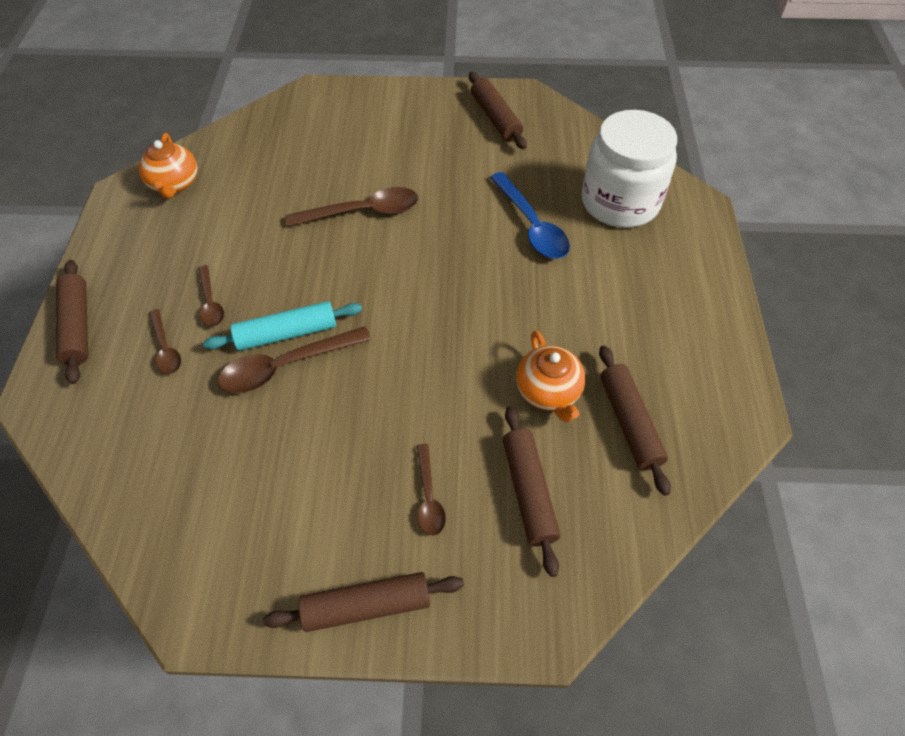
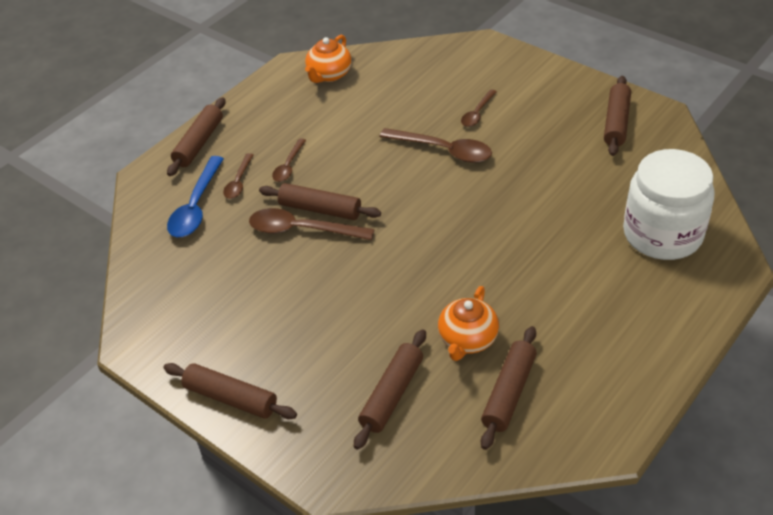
camera: 40 degrees right, 10 degrees down
turquoise rolling pin [203,301,362,351] -> brown rolling pin [259,183,381,220]
brown spoon [417,444,446,536] -> brown spoon moved to [461,89,497,127]
blue spoon [490,172,570,259] -> blue spoon moved to [167,156,224,237]

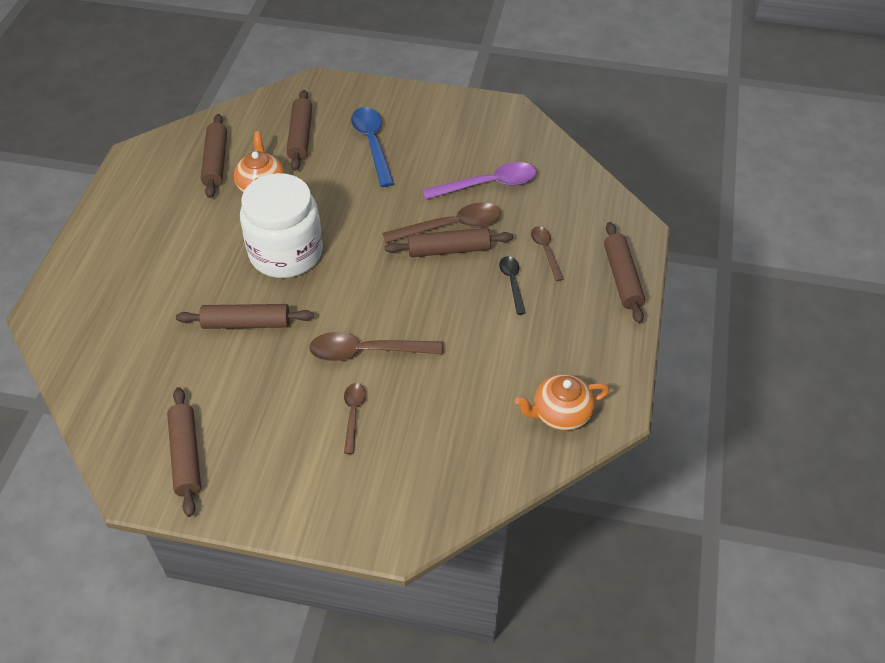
camera: 150 degrees right, 5 degrees up
brown rolling pin [164,363,297,419] -> brown rolling pin moved to [176,304,314,329]
blue spoon [167,156,224,237] -> blue spoon moved to [351,107,394,187]
brown spoon [272,138,306,182] -> black spoon [499,256,526,315]
orange teapot [305,35,352,83] -> orange teapot turned 105 degrees counterclockwise [515,374,610,431]
white jar [623,149,715,260] -> white jar moved to [240,173,323,278]
none -> purple spoon [422,162,536,200]

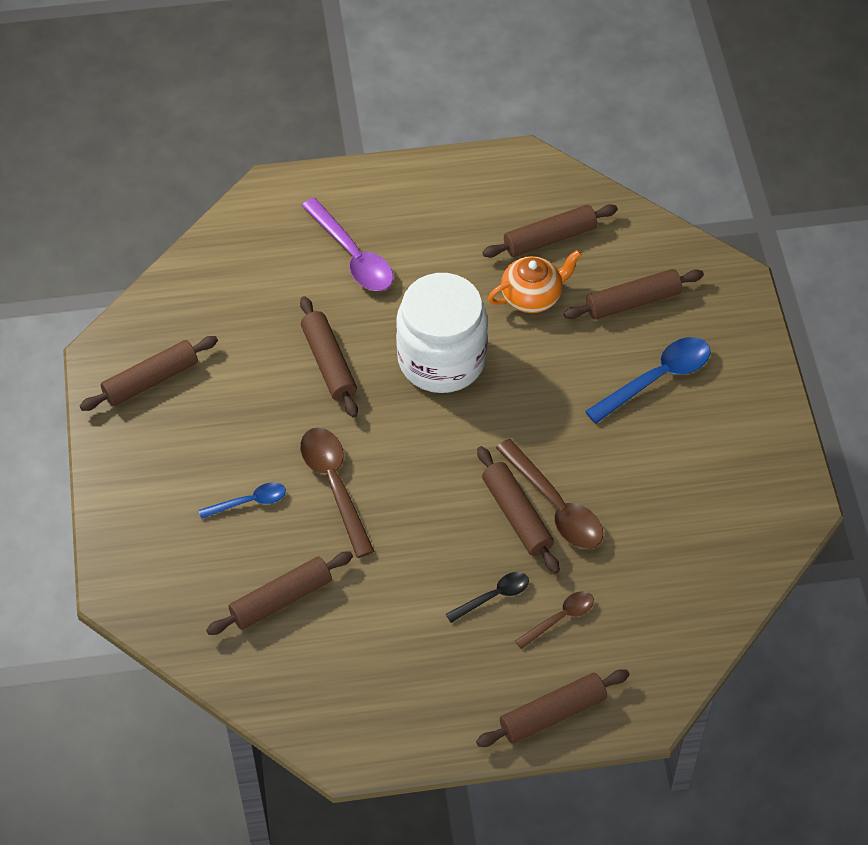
camera: 70 degrees right, 5 degrees up
brown spoon [344,383,366,454] -> blue spoon [199,482,286,519]
purple spoon [422,162,536,200] -> purple spoon moved to [301,198,393,291]
orange teapot [515,374,610,431] -> none
none -> brown rolling pin [206,551,353,635]

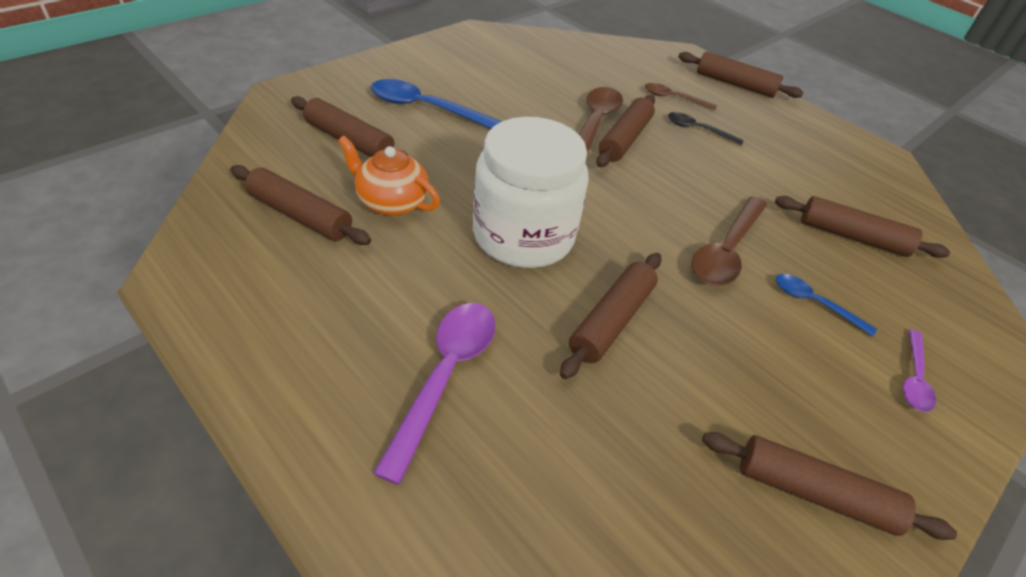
camera: 130 degrees left, 10 degrees down
none -> purple spoon [903,329,936,412]

